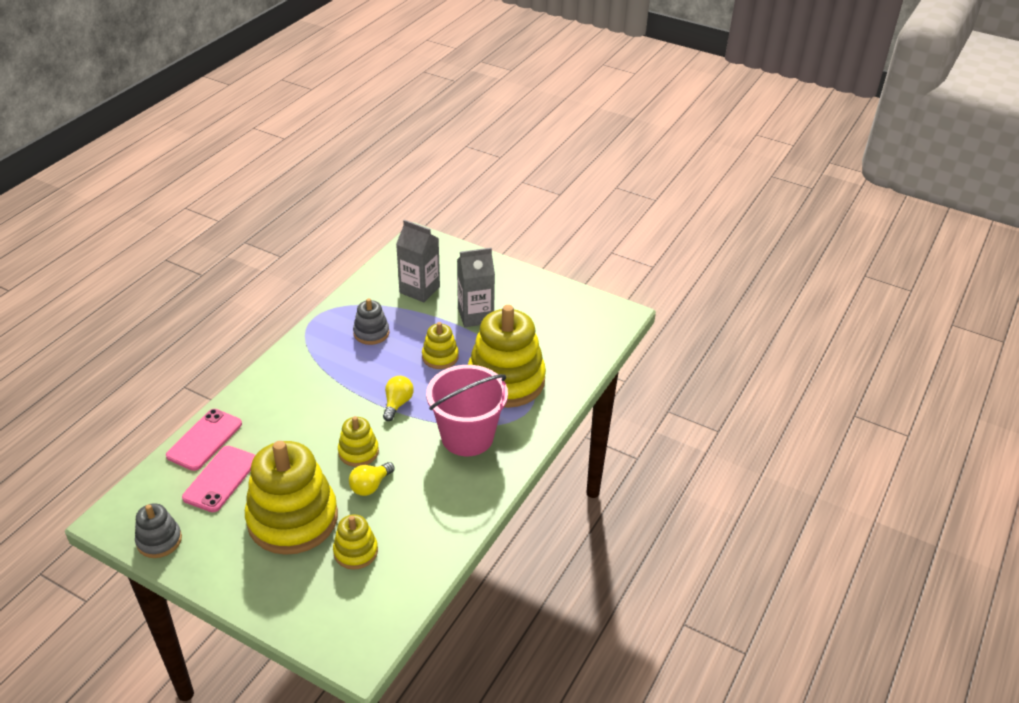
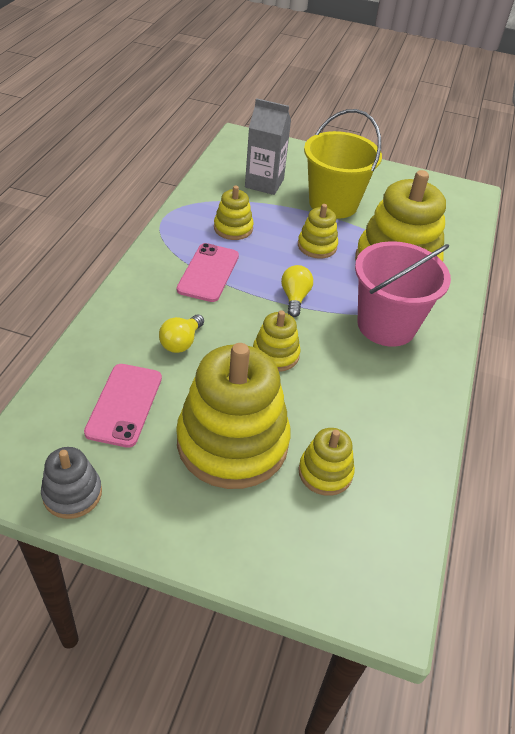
camera: 15 degrees left, 5 degrees up
pink phone [166,409,242,471] -> pink phone moved to [177,243,239,302]
yellow light bulb [349,462,395,496] -> yellow light bulb moved to [159,314,204,353]
grey stacking toy [353,298,389,345] -> yellow stacking toy [214,186,254,240]
grey carton [457,248,495,327] -> yellow bucket [304,109,382,219]

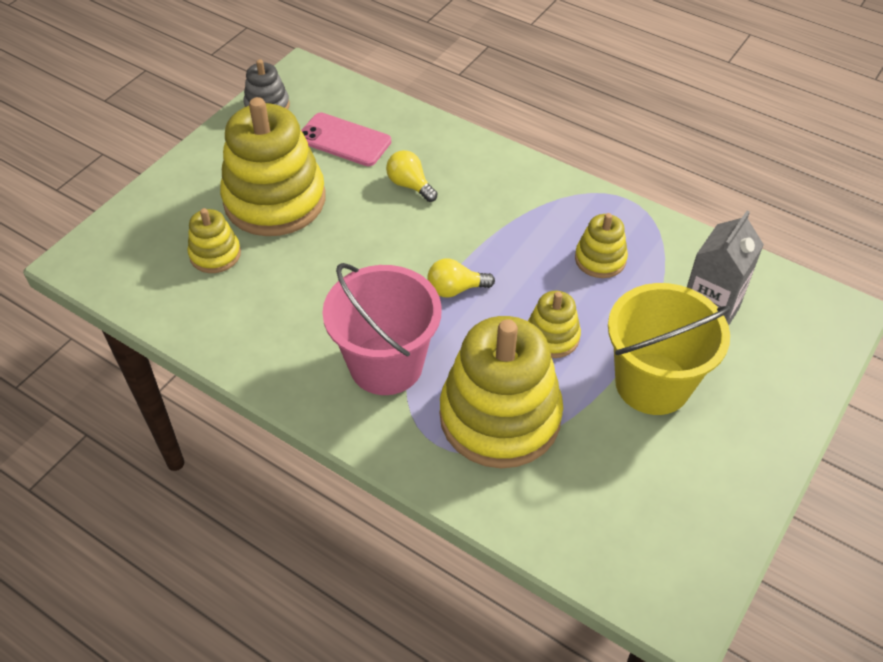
camera: 110 degrees right, 5 degrees up
pink phone [177,243,239,302] -> none
yellow stacking toy [253,310,301,372] -> none
yellow light bulb [281,265,313,317] -> yellow light bulb turned 150 degrees clockwise [427,258,495,298]

